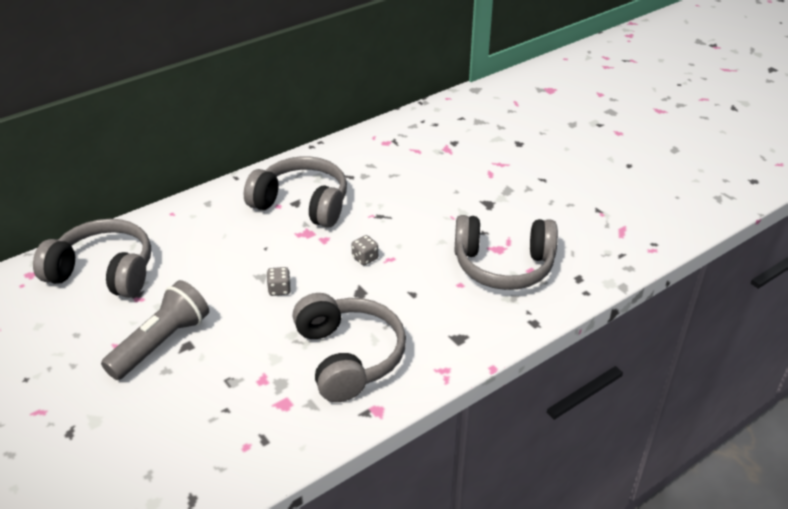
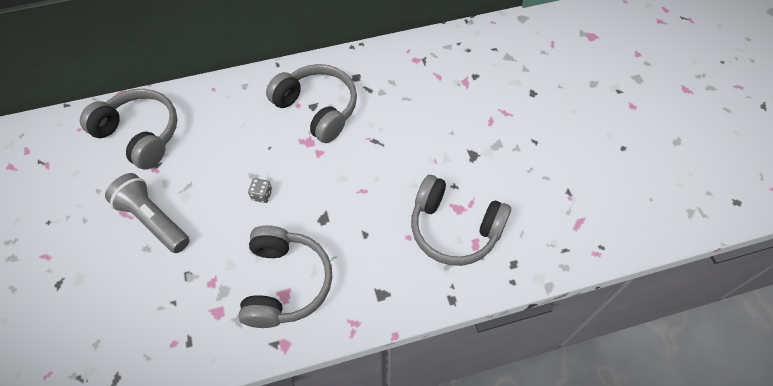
camera: 20 degrees right, 20 degrees up
grey flashlight [101,280,209,380] -> grey flashlight turned 105 degrees counterclockwise [105,173,190,253]
grey dice [352,235,378,265] -> none

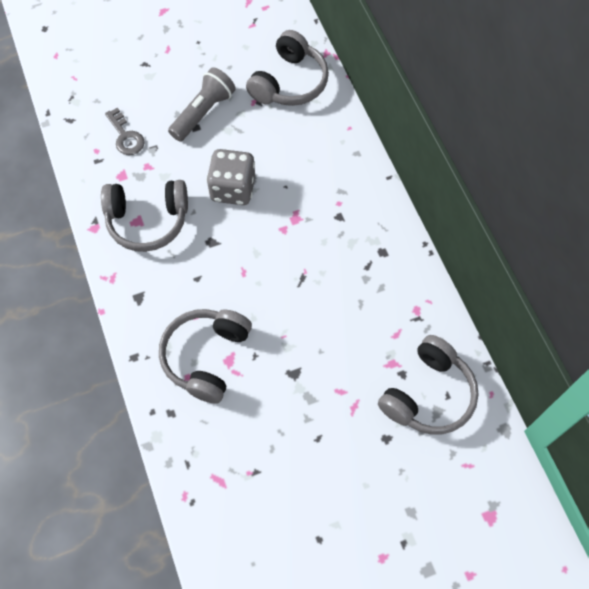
camera: 85 degrees right, 5 degrees up
grey dice [248,178,272,203] -> grey dice [206,149,255,205], size x2.44
grey headphones [266,64,357,143] -> grey headphones moved to [378,335,479,435]
none -> grey key [105,108,145,155]

